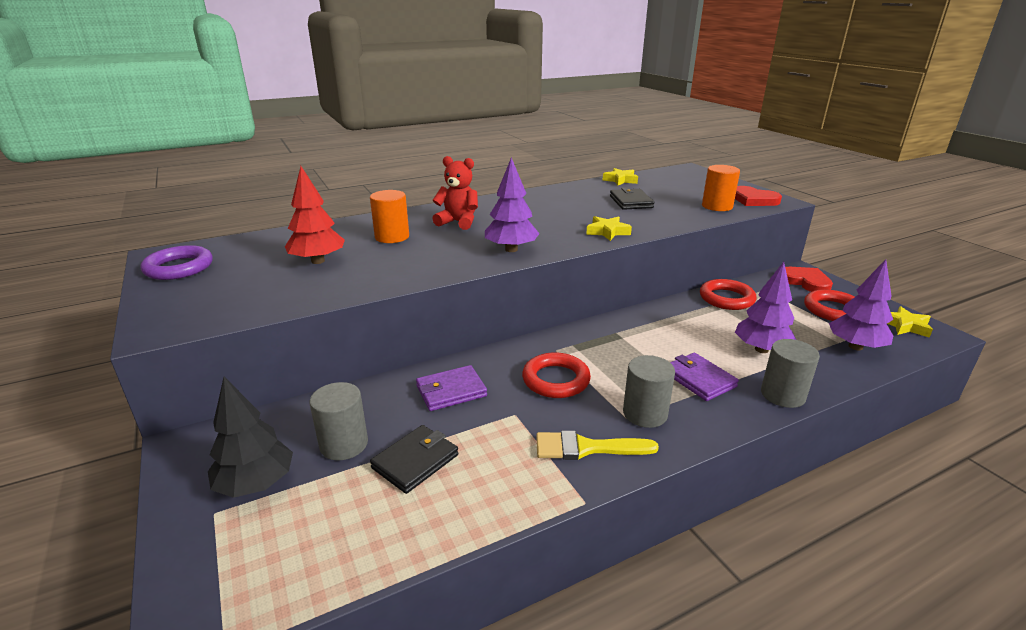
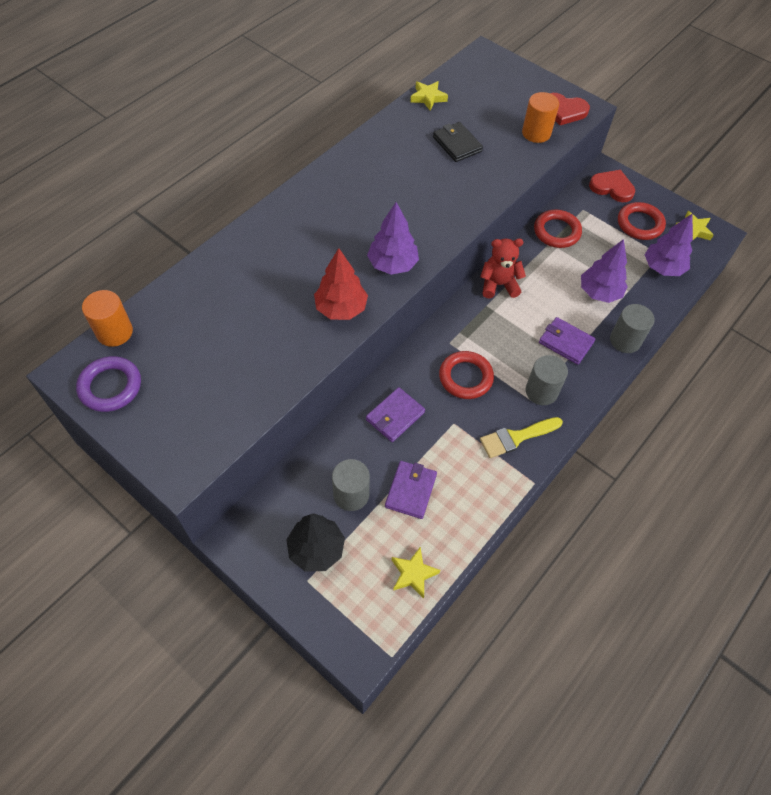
camera: 25 degrees left, 30 degrees up
red tree [285,166,345,264] -> red tree moved to [314,248,368,320]
orange cylinder [370,190,409,243] -> orange cylinder moved to [82,290,133,347]
black wallet [370,425,458,494] -> purple wallet [385,461,437,519]
red teddy bear [432,156,478,230] -> red teddy bear moved to [480,238,526,299]
yellow star [586,216,632,241] -> yellow star moved to [392,547,440,599]

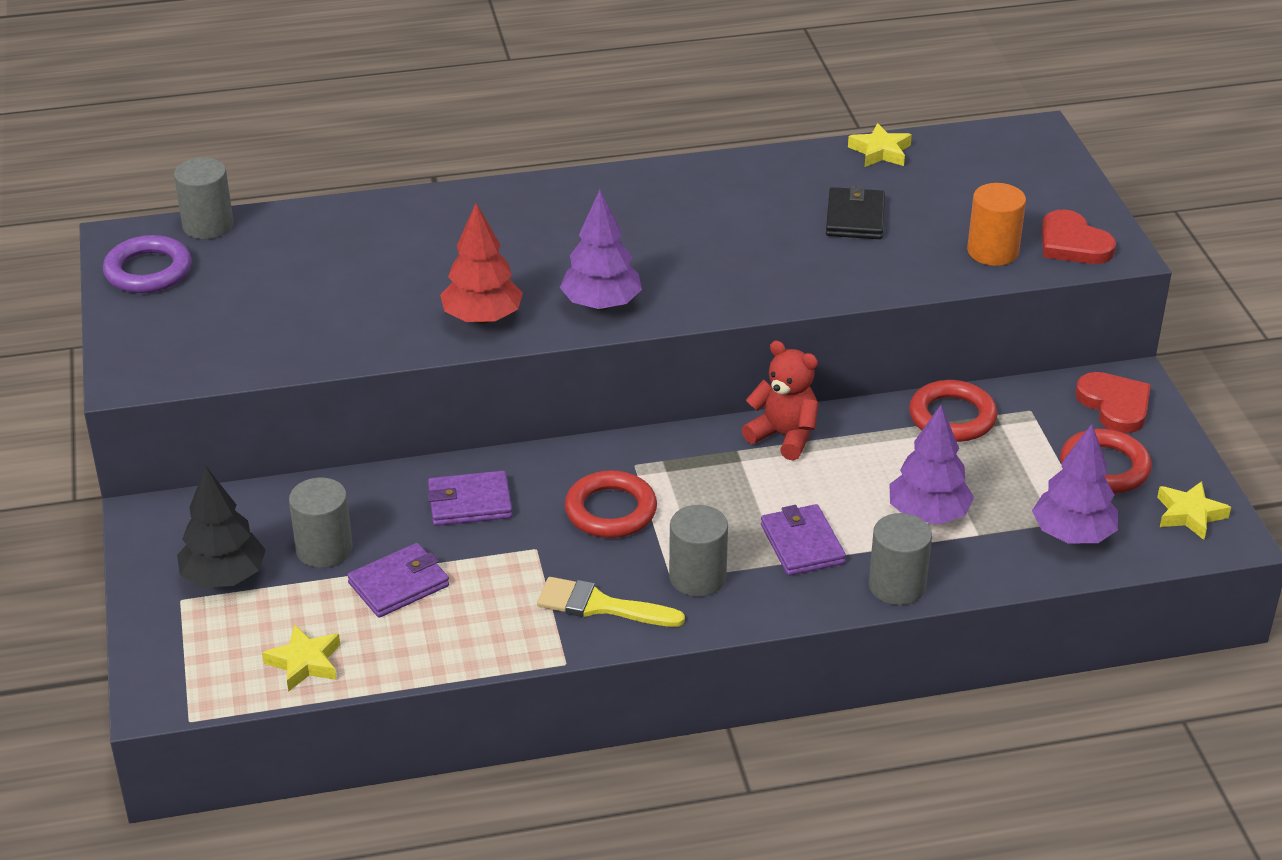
camera: 40 degrees right, 20 degrees down
orange cylinder [82,290,133,347] -> grey cylinder [174,158,234,239]

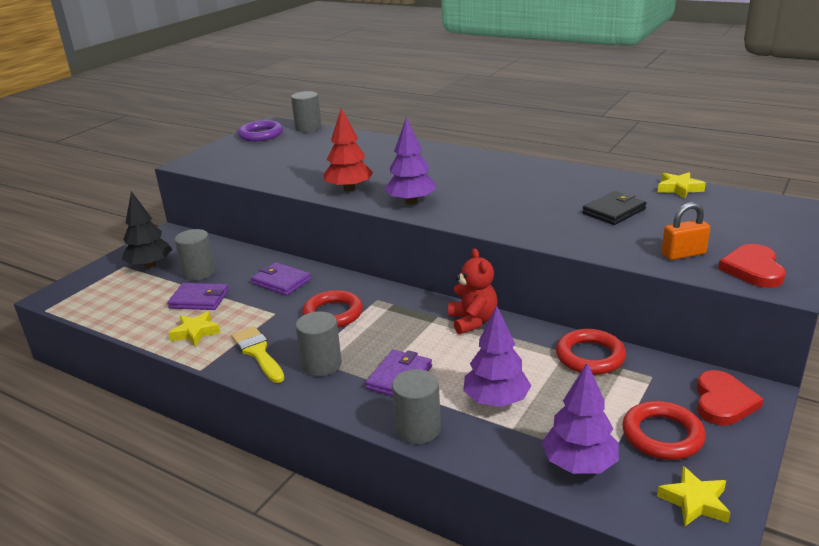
camera: 45 degrees right, 10 degrees down
yellow star [262,624,340,692] -> yellow star moved to [169,311,220,347]
orange cylinder [967,183,1026,266] -> orange padlock [662,202,710,260]

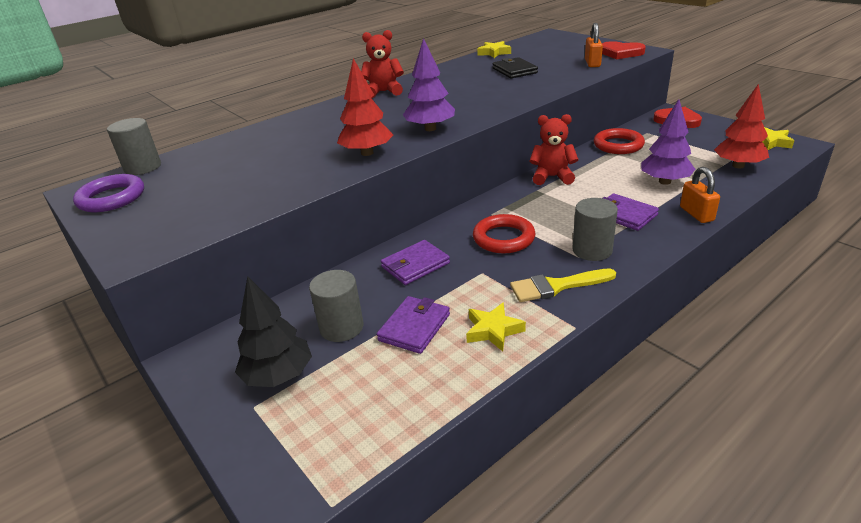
camera: 70 degrees left, 5 degrees up
grey cylinder [392,369,441,444] -> orange padlock [680,167,720,223]
purple tree [542,362,619,474] -> red tree [714,84,769,168]
red ring [622,401,706,460] -> none
none -> red teddy bear [361,30,404,98]

